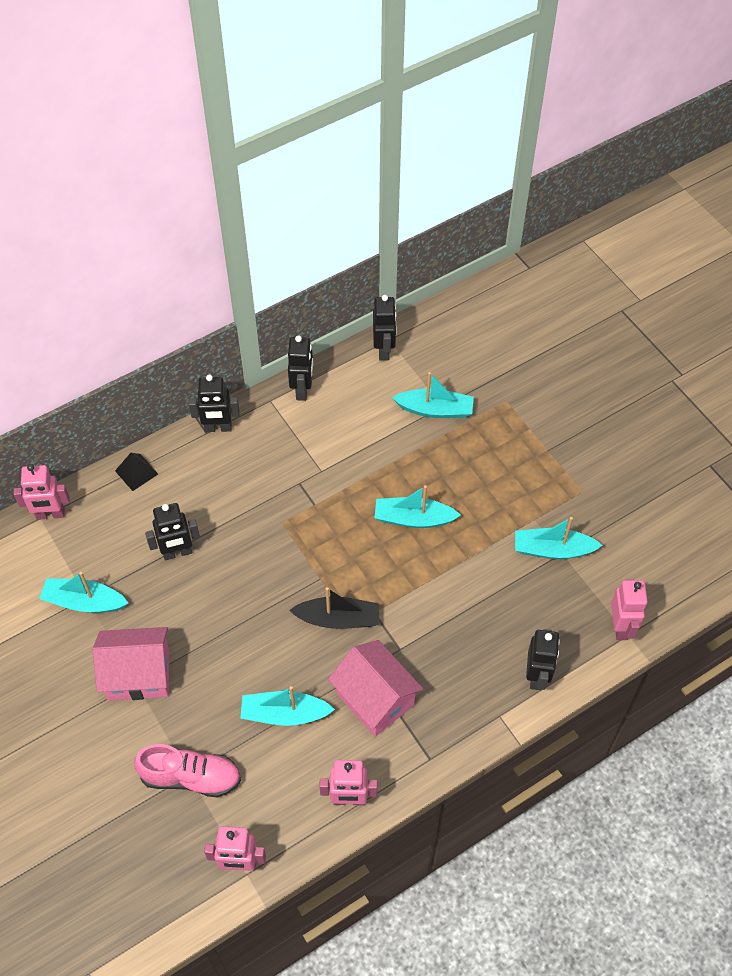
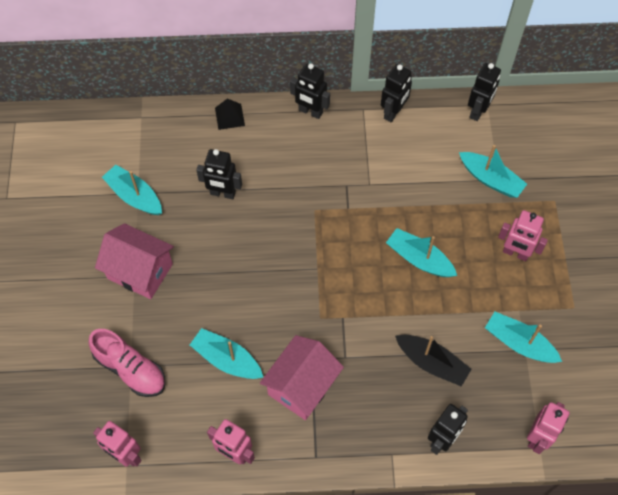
camera: 30 degrees right, 5 degrees up
pink robot [14,464,70,520] -> pink robot moved to [498,210,548,261]
black boat [289,587,379,629] -> black boat moved to [395,335,472,387]
pink house [328,640,423,737] -> pink house turned 45 degrees clockwise [260,335,344,420]

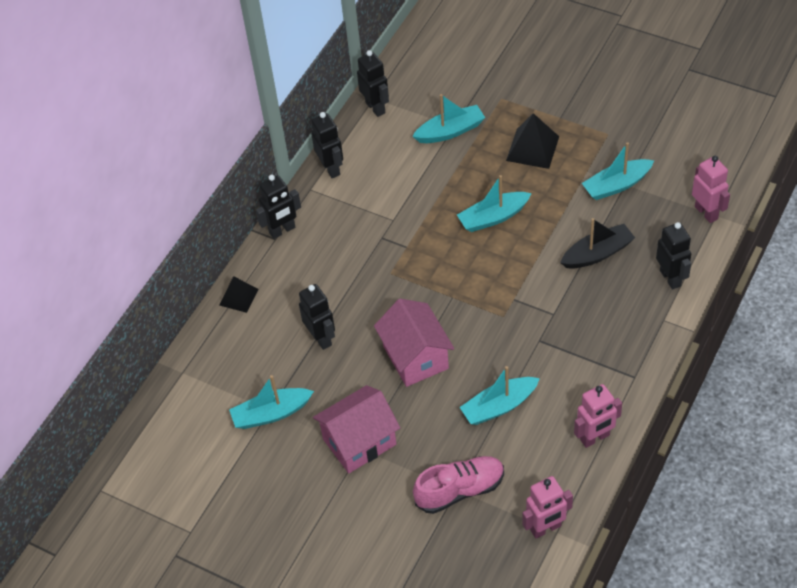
camera: 55 degrees left, 10 degrees down
black robot [196,149,242,199] -> black robot turned 75 degrees counterclockwise [299,284,335,350]
pink house [260,335,344,420] -> pink house moved to [374,299,454,387]
pink robot [498,210,548,261] -> black pyramid [506,113,559,169]

